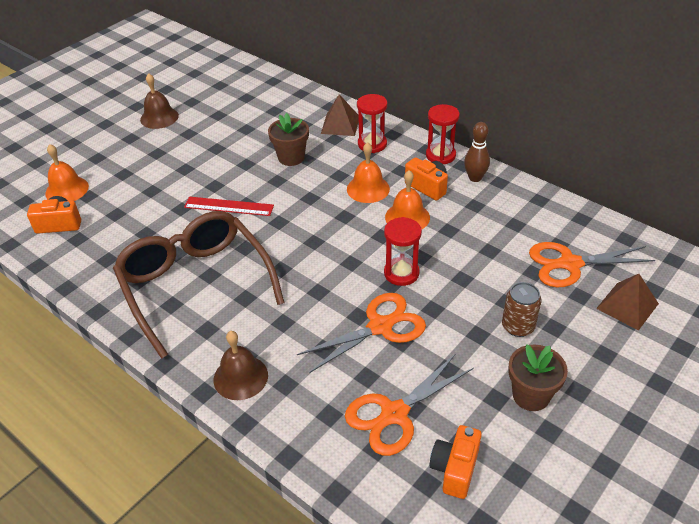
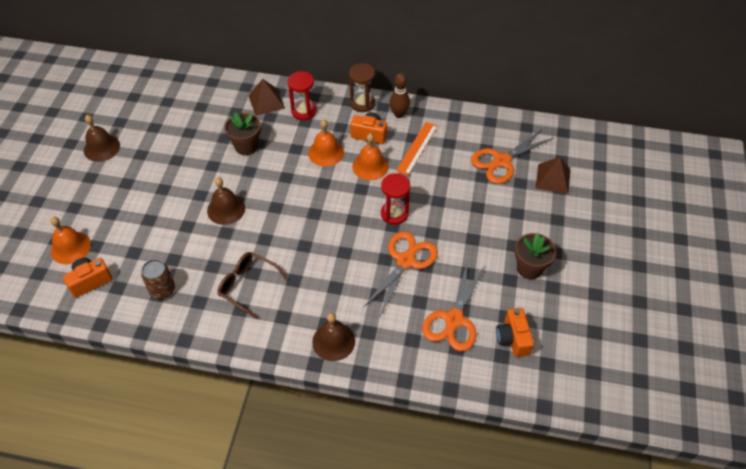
camera: 30 degrees left, 10 degrees up
brown glasses [113,211,285,359] -> brown glasses [217,252,288,319], size x0.51
red ruler [184,197,274,216] -> brown bell [207,177,245,225]
red hourglass [426,104,460,164] -> brown hourglass [349,63,375,112]
brown can [502,282,542,337] -> brown can moved to [141,259,175,299]
none -> orange ruler [396,122,438,176]

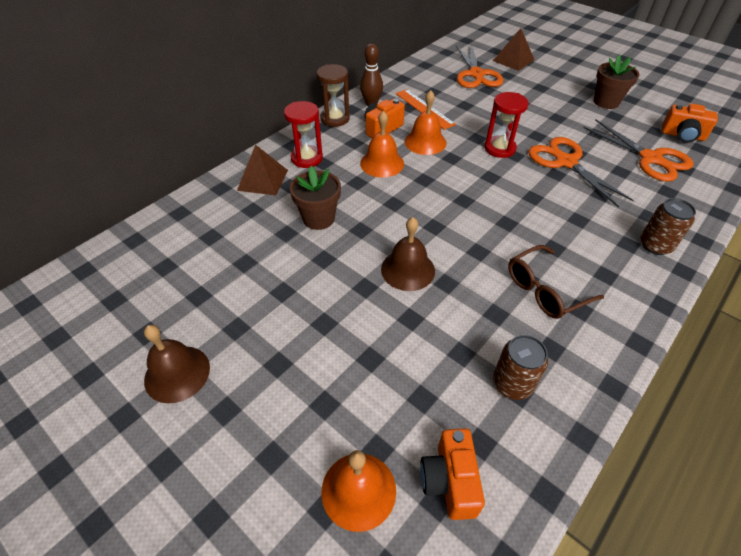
camera: 60 degrees left, 5 degrees down
brown bell [312,313,355,361] -> brown can [641,198,696,255]

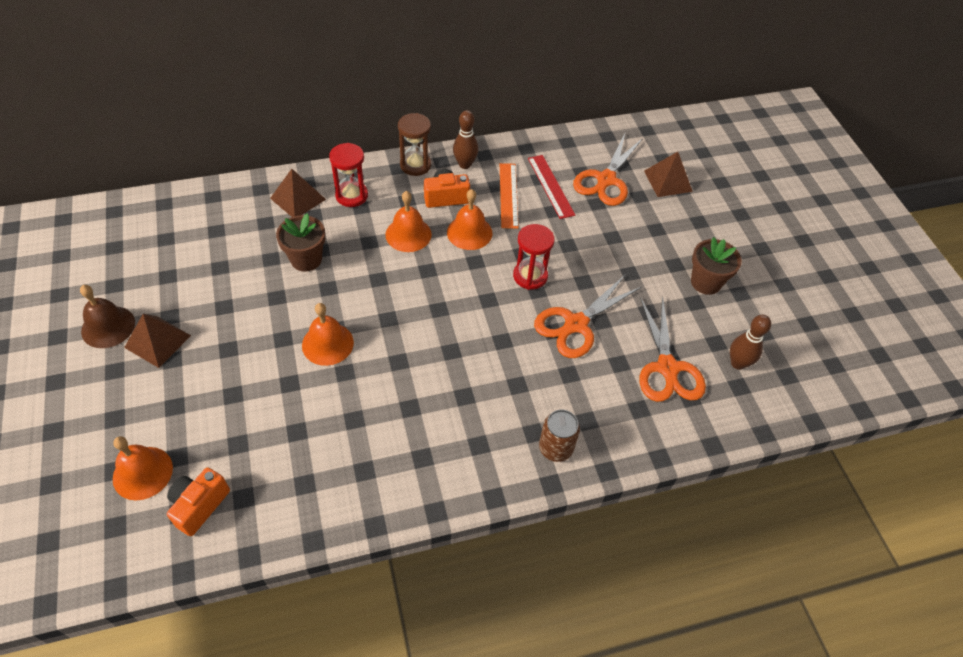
camera: 30 degrees right, 5 degrees up
brown bell [381,217,435,291] -> orange bell [302,303,354,366]
brown can [493,335,548,400] -> none
brown glasses [508,245,604,319] -> none
orange scissors [529,137,634,207] -> orange scissors turned 135 degrees counterclockwise [534,275,642,358]
orange camera [662,103,718,143] -> brown bowling pin [730,315,771,370]
none -> brown pyramid [124,314,191,368]
none -> red ruler [528,155,575,219]

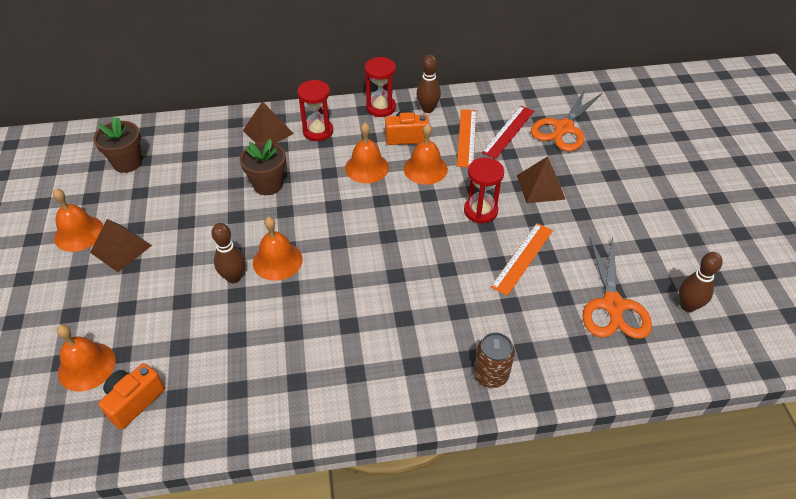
camera: 10 degrees right, 5 degrees down
brown bell [80,285,135,348] -> orange bell [53,188,103,252]
brown hourglass [398,113,431,176] -> red hourglass [365,57,396,117]
red ruler [528,155,575,219] -> red ruler turned 45 degrees clockwise [482,106,534,159]
orange scissors [534,275,642,358] -> orange ruler [491,223,553,296]
brown pyramid [644,152,693,197] -> brown pyramid moved to [517,156,566,203]
brown flower pot [691,237,742,295] -> brown flower pot moved to [94,117,142,173]
none -> brown bowling pin [211,223,245,283]

